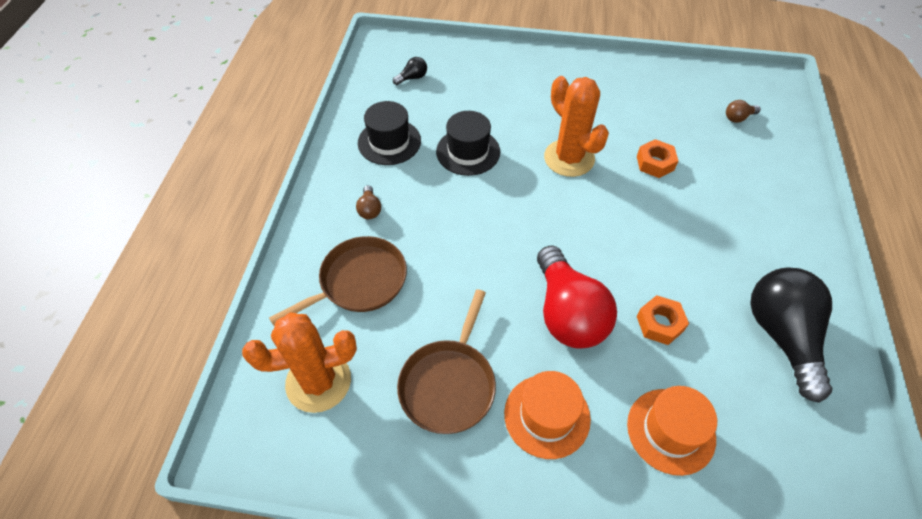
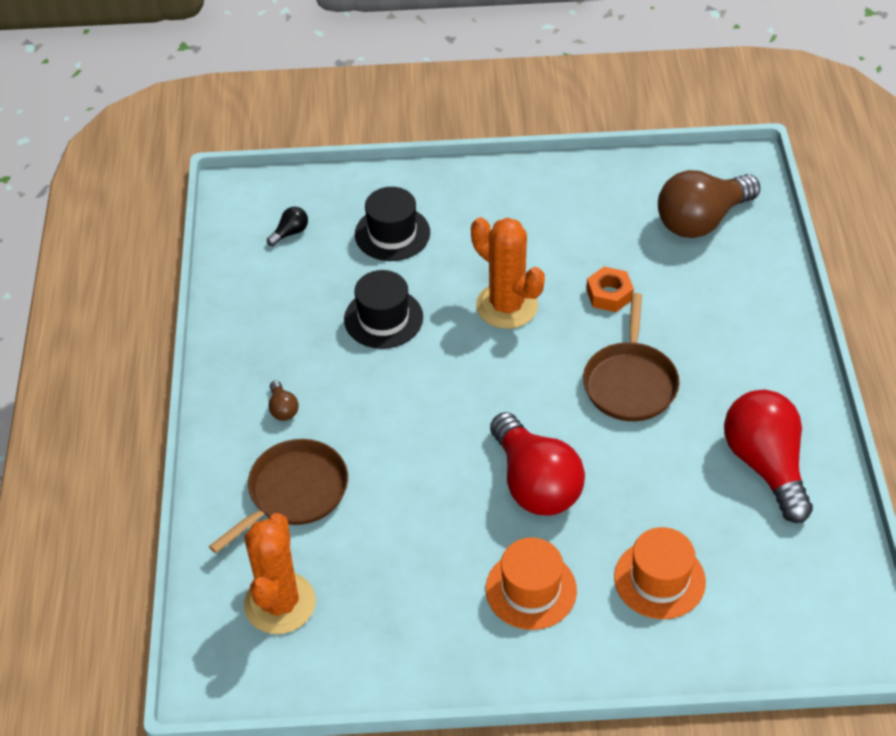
camera: 10 degrees left, 5 degrees down
orange cactus [242,312,357,413] -> orange cactus turned 60 degrees counterclockwise [244,513,315,634]
black hat [358,101,421,165] -> black hat moved to [355,187,430,261]
brown pan [397,289,496,434] -> brown pan moved to [583,293,680,421]
orange nut [637,295,689,345] -> none
brown light bulb [726,100,761,123] -> brown light bulb [658,170,760,238], size x2.46
black light bulb [750,267,832,403] -> red light bulb [724,390,813,523]

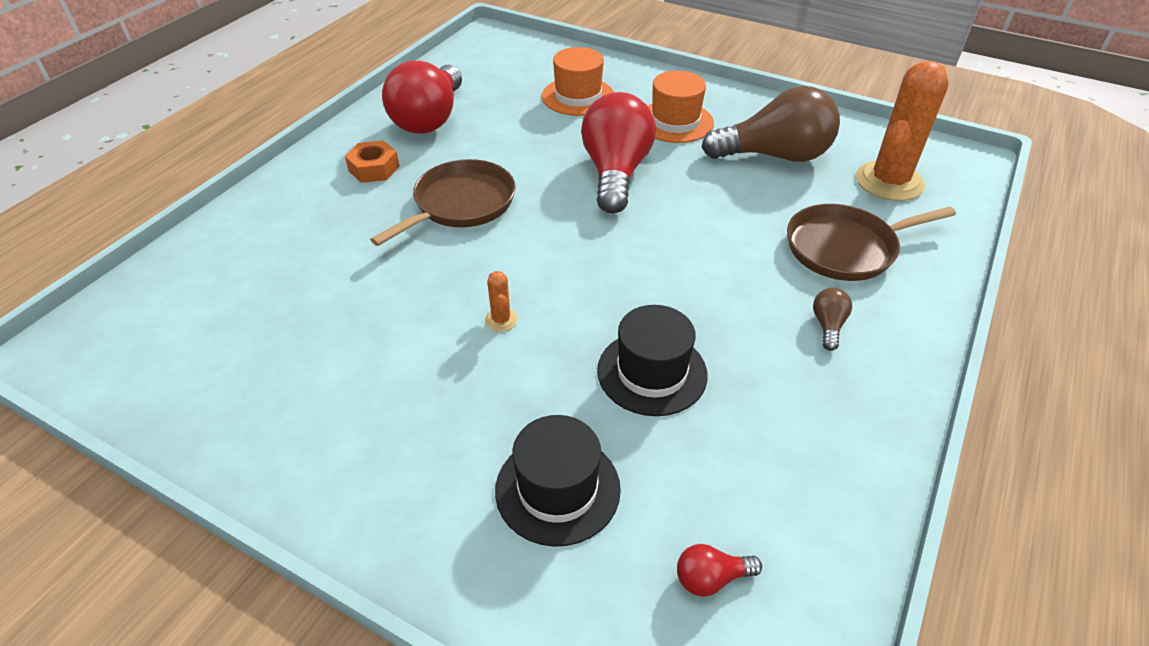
camera: 150 degrees left, 5 degrees down
black light bulb [267,207,308,246] -> red light bulb [677,544,762,597]
orange cactus [471,217,545,329] -> orange cactus [485,271,518,332], size x0.41
orange nut [586,267,634,312] -> orange nut moved to [345,140,399,183]
brown light bulb [658,170,760,238] -> brown light bulb moved to [701,86,840,162]

